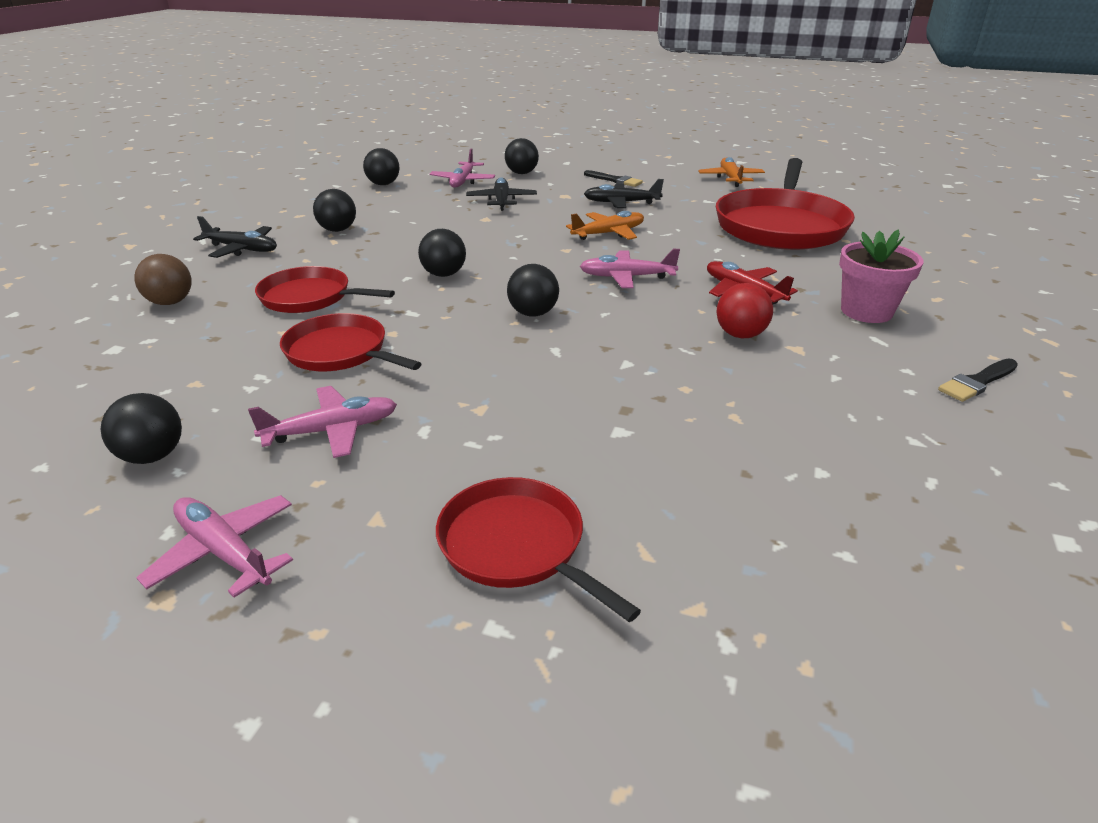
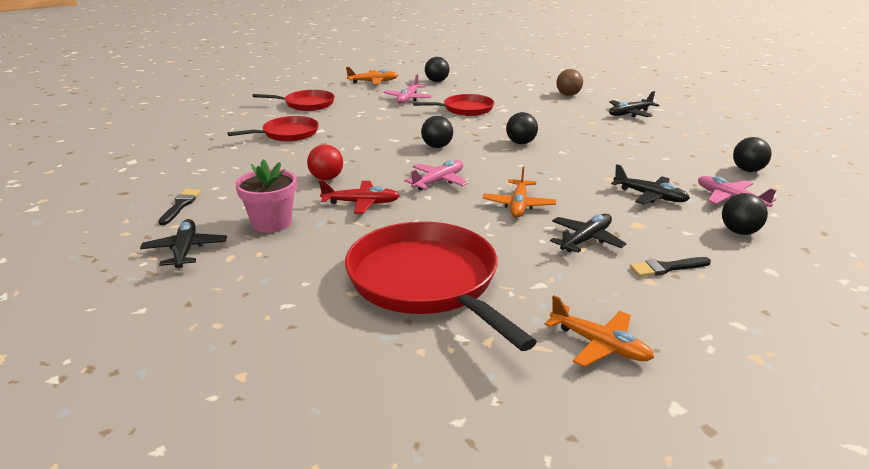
camera: 130 degrees right, 5 degrees down
pink plane [136,495,293,598] -> orange plane [346,67,398,85]
red pan [255,266,395,313] -> red pan moved to [227,116,319,141]
black ball [313,189,356,232] -> none
none -> black plane [140,219,227,268]

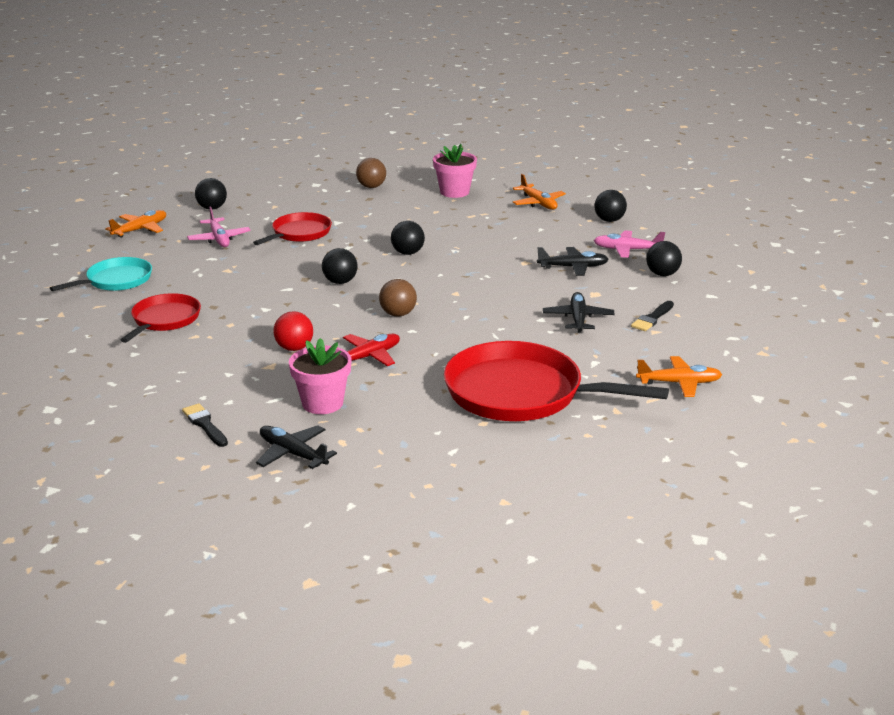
camera: 40 degrees left, 0 degrees up
red pan [253,90,335,111] -> turquoise pan [50,257,152,291]
pink plane [404,160,468,191] -> brown ball [379,279,417,316]
orange plane [483,166,556,218] -> orange plane moved to [513,174,566,210]
black plane [609,91,659,118] -> pink flower pot [433,144,477,198]

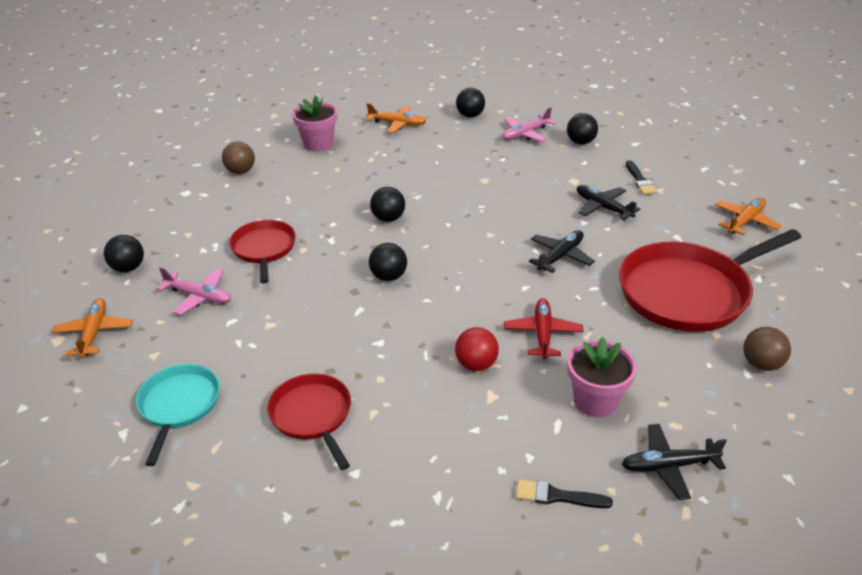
camera: 45 degrees left, 10 degrees up
brown ball [379,279,417,316] -> brown ball moved to [743,327,791,371]
black plane [537,247,609,276] -> black plane moved to [529,230,595,273]

